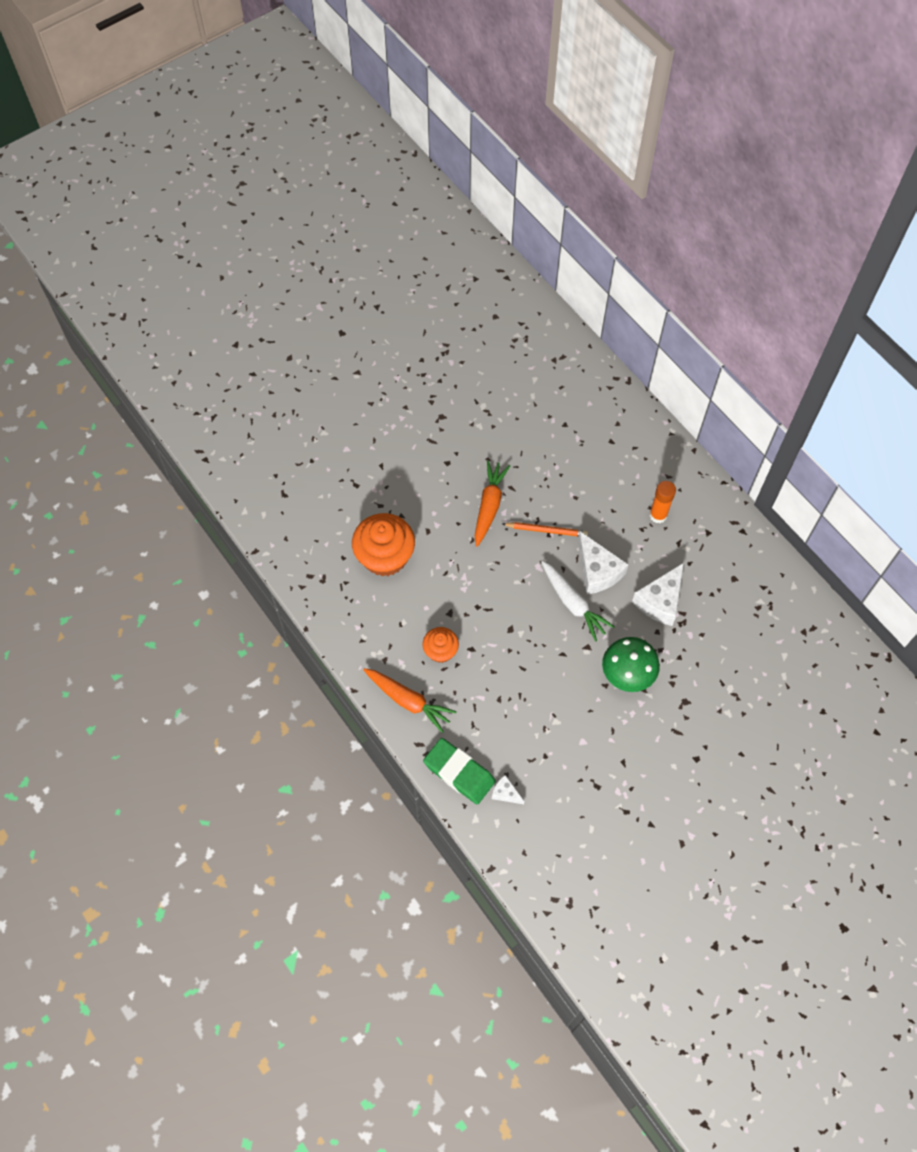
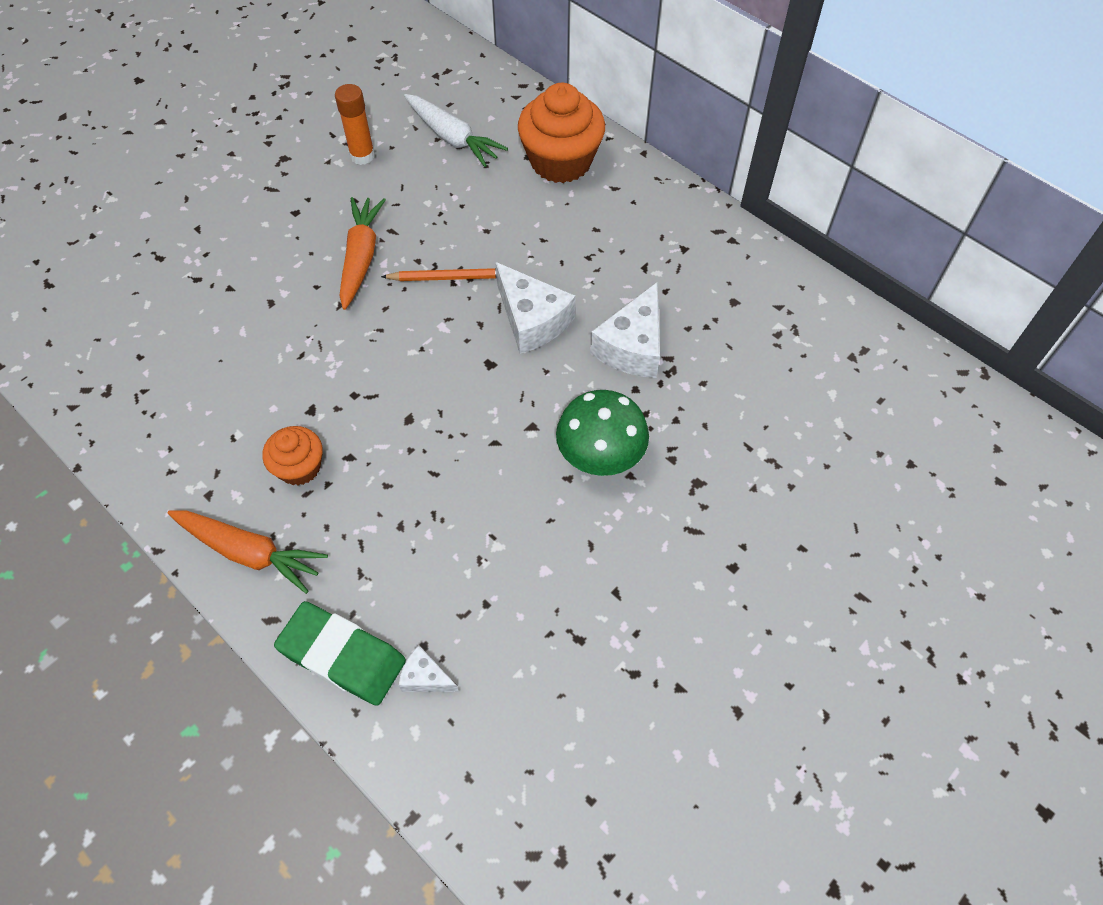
camera: 10 degrees left, 5 degrees down
orange cupcake [352,513,415,576] -> orange cupcake moved to [518,83,605,183]
white carrot [541,561,615,642] -> white carrot moved to [404,94,508,167]
orange glue stick [649,481,676,523] -> orange glue stick moved to [335,84,375,165]

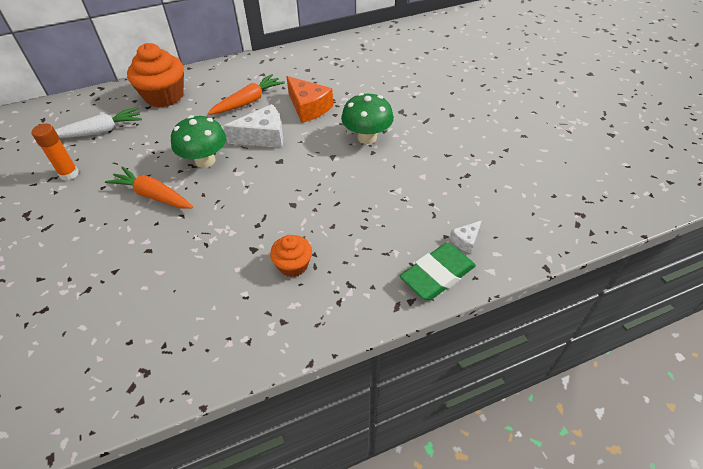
camera: 65 degrees left, 10 degrees down
orange carrot [168,511,328,594] -> orange carrot moved to [208,74,285,115]
orange pencil [381,268,497,281] -> green mushroom [171,115,226,168]
white cheese [590,282,660,378] -> orange cheese [286,76,333,123]

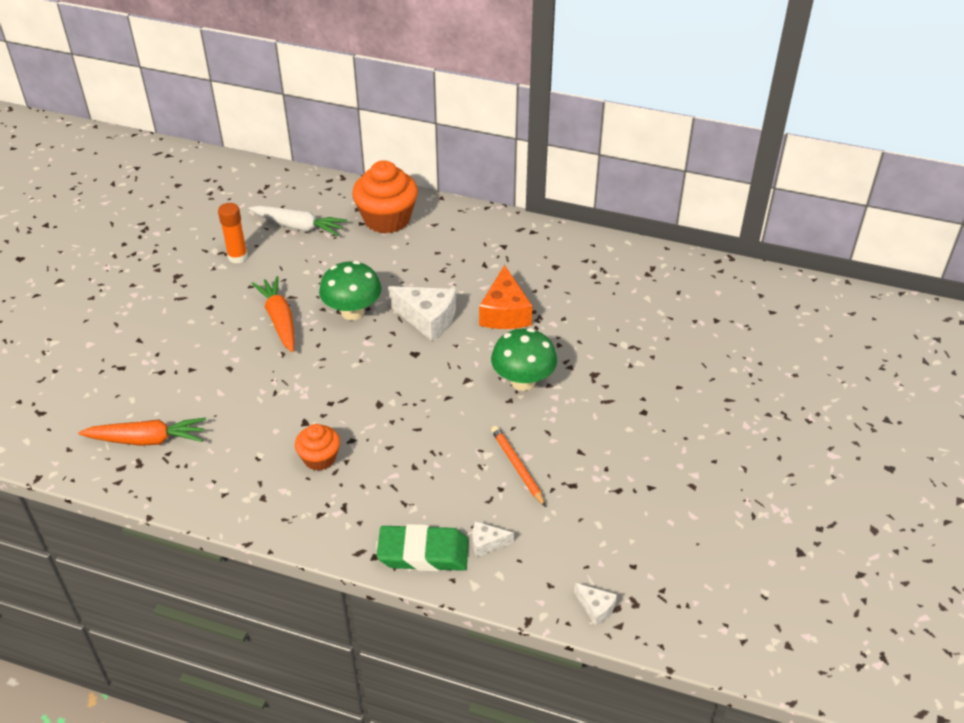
camera: 40 degrees right, 5 degrees down
orange carrot [208,74,285,115] -> orange carrot moved to [78,418,206,446]
none -> orange pencil [491,426,546,507]
none -> white cheese [574,583,617,626]

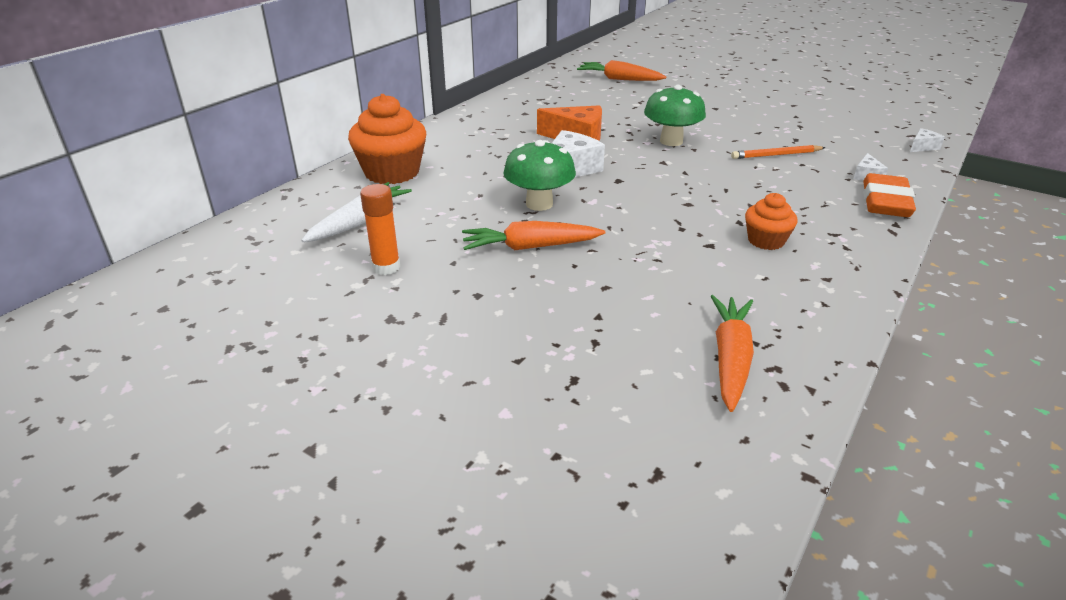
camera: 75 degrees left, 10 degrees down
green eraser [377,524,469,571] -> orange eraser [863,173,916,217]
none -> orange carrot [577,60,666,81]

